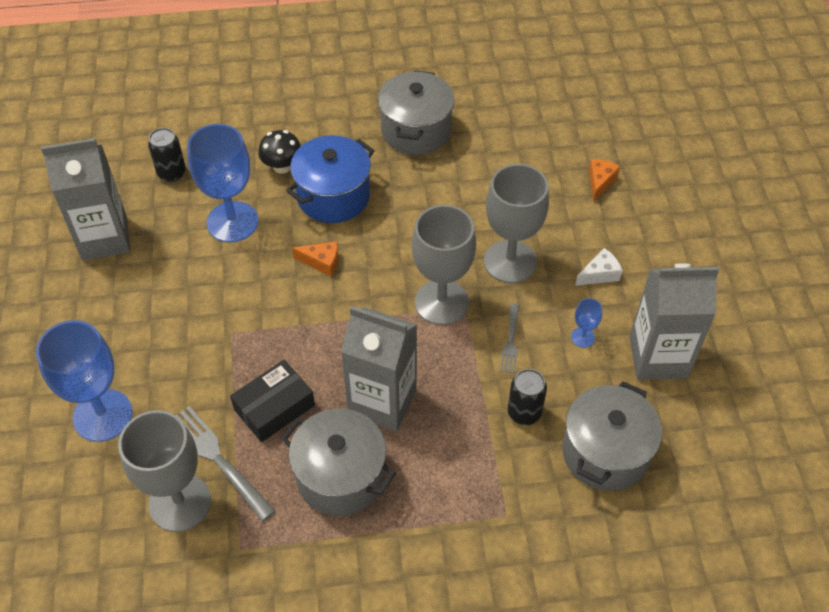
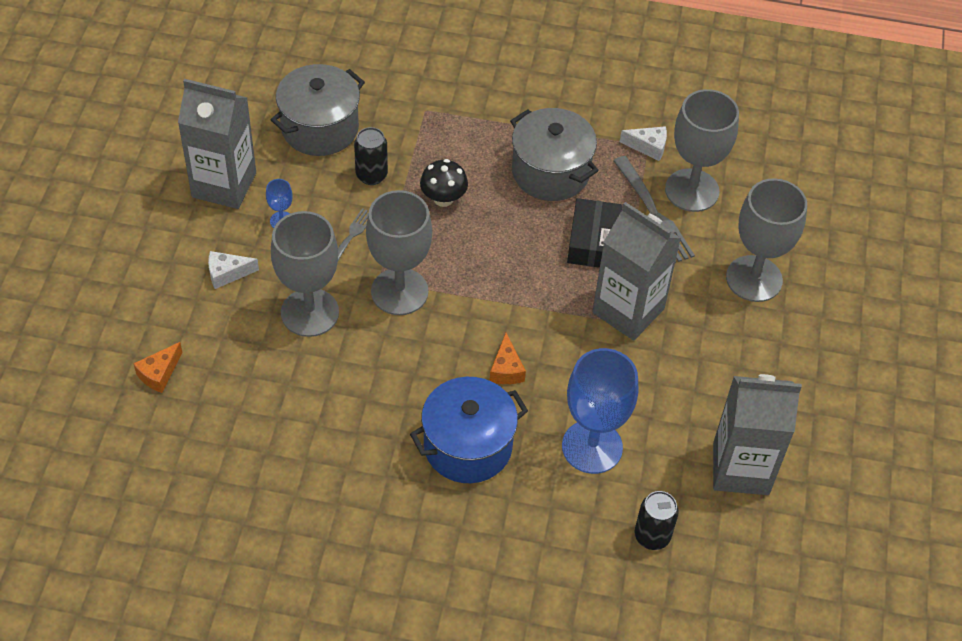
camera: 165 degrees left, 0 degrees up
blue goblet [36,320,132,442] -> grey goblet [726,178,807,302]
black box [230,360,315,442] -> black box turned 60 degrees counterclockwise [567,198,622,268]
black mushroom [258,130,301,174] -> black mushroom moved to [420,159,468,207]
orange cheese [292,241,339,276] -> orange cheese turned 120 degrees counterclockwise [489,333,526,384]
grey carton [341,306,417,432] -> grey carton moved to [593,202,681,341]
grey pot [378,70,455,155] -> none
none -> white cheese [620,126,667,161]

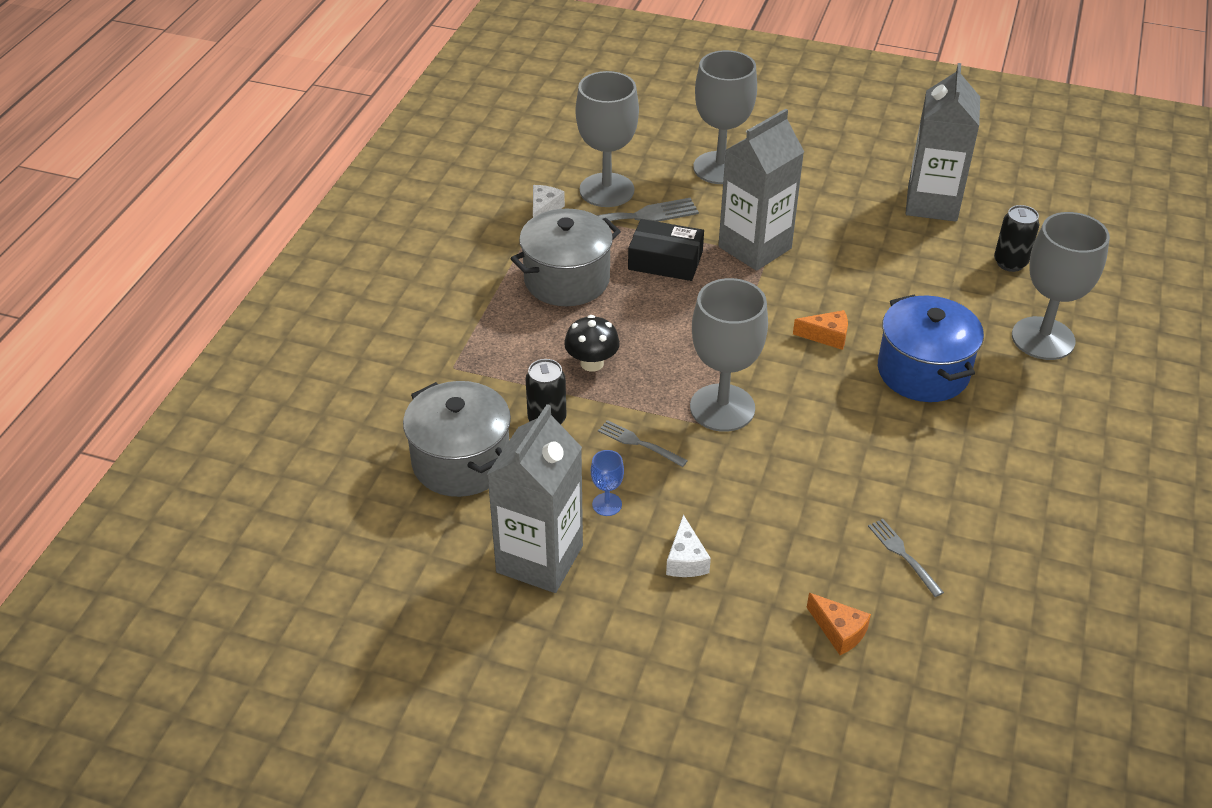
camera: 80 degrees left, 10 degrees down
grey goblet [271,211,339,337] -> grey goblet moved to [1012,212,1110,360]
blue goblet [562,348,638,474] -> none
none -> grey fork [868,519,944,597]

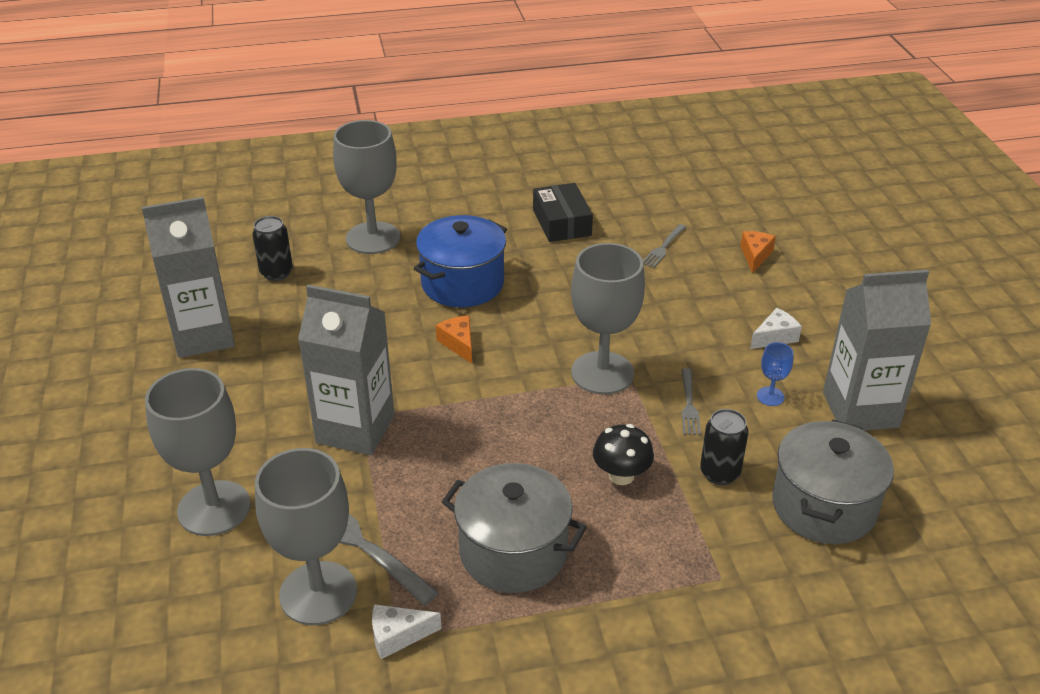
camera: 120 degrees left, 5 degrees down
black box [628,219,704,281] -> black box moved to [533,183,593,242]

